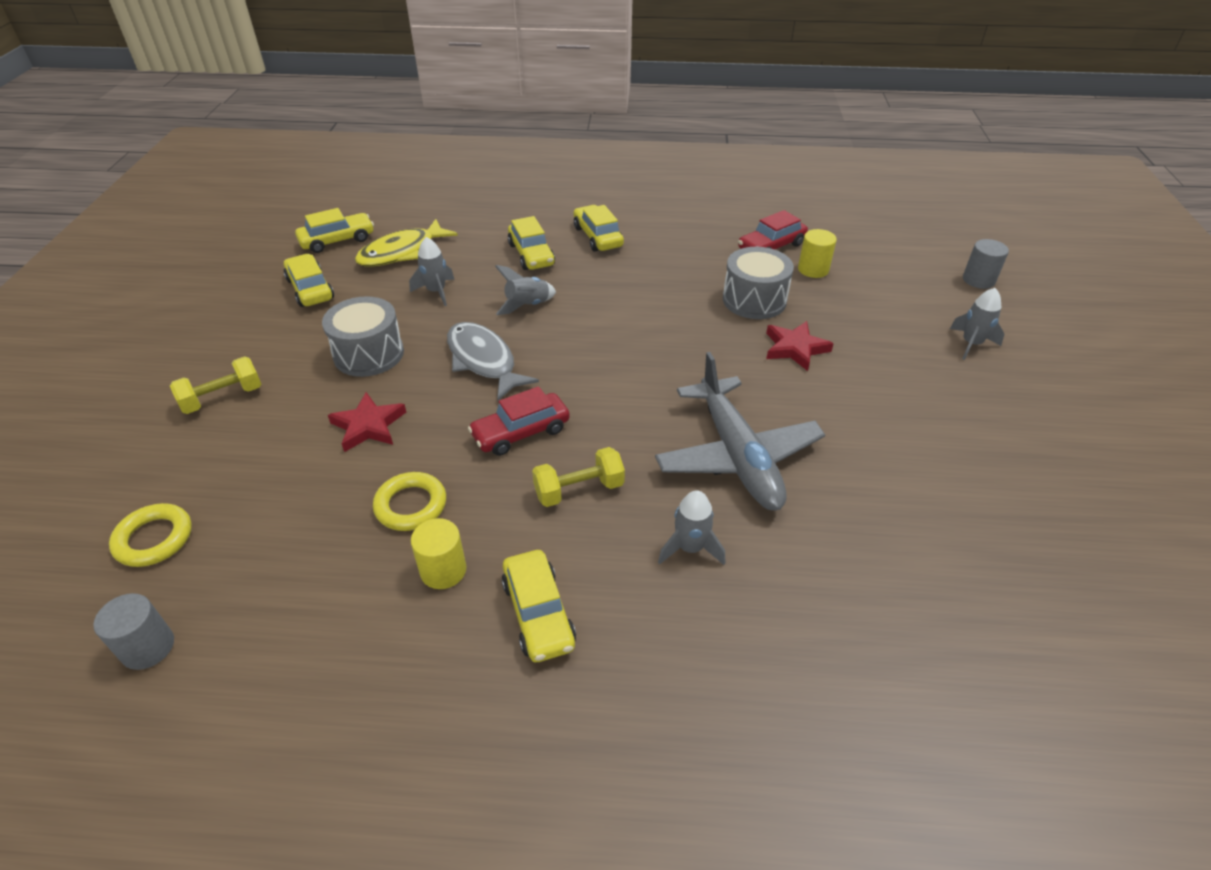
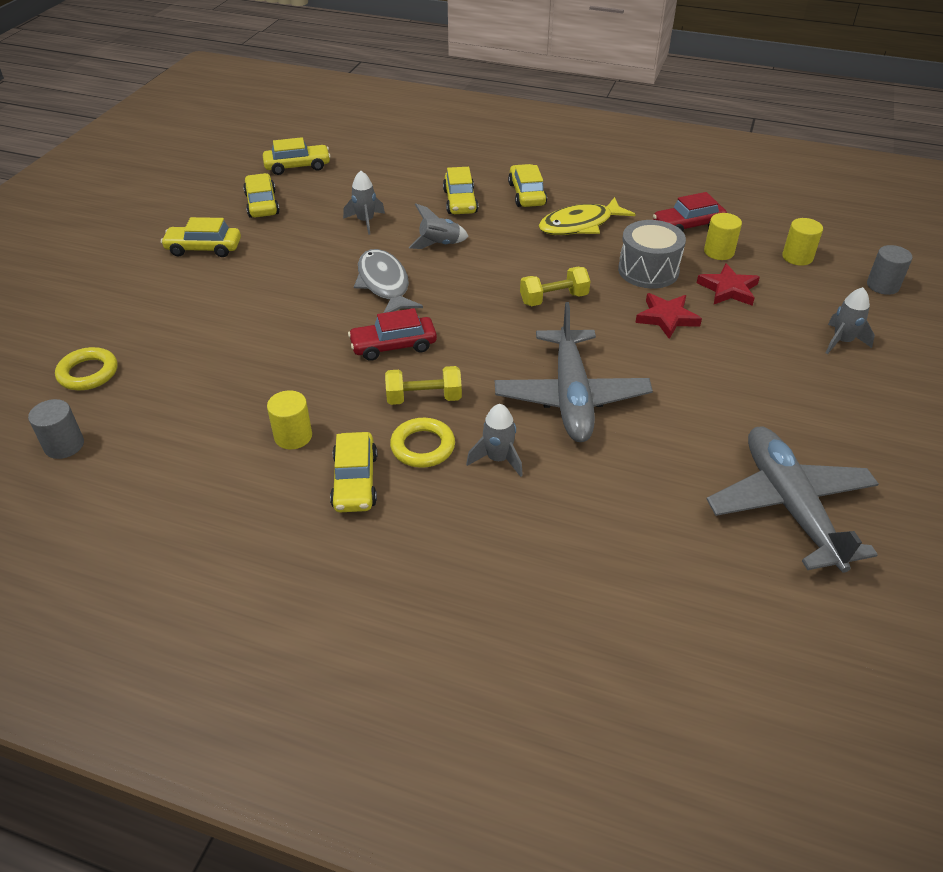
camera: 15 degrees right, 0 degrees up
yellow dumbbell [170,356,261,414] -> yellow dumbbell moved to [520,267,590,306]
grey drum [322,296,404,377] -> none
red star [328,392,406,452] -> red star moved to [697,263,760,306]
yellow fish [355,219,458,267] -> yellow fish moved to [538,197,635,235]
yellow ring [373,472,446,531] -> yellow ring moved to [390,418,455,468]
none -> yellow car [161,217,241,257]
none -> grey plane [707,427,879,573]
none -> yellow cylinder [782,218,823,266]

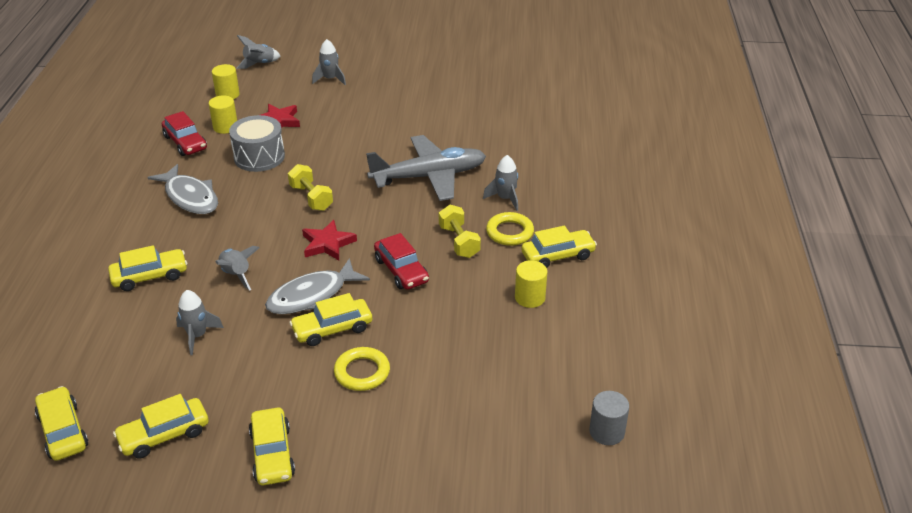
camera: 105 degrees left, 5 degrees down
yellow ring [55,347,117,390] -> yellow ring moved to [334,347,390,391]
yellow car [508,164,547,207] -> yellow car moved to [289,293,372,346]
yellow fish [538,197,635,235] -> grey fish [148,164,218,214]
red star [635,293,702,339] -> red star moved to [302,220,357,260]
grey plane [707,427,879,573] -> none
grey cylinder [867,245,913,295] -> grey rocket [237,35,281,69]

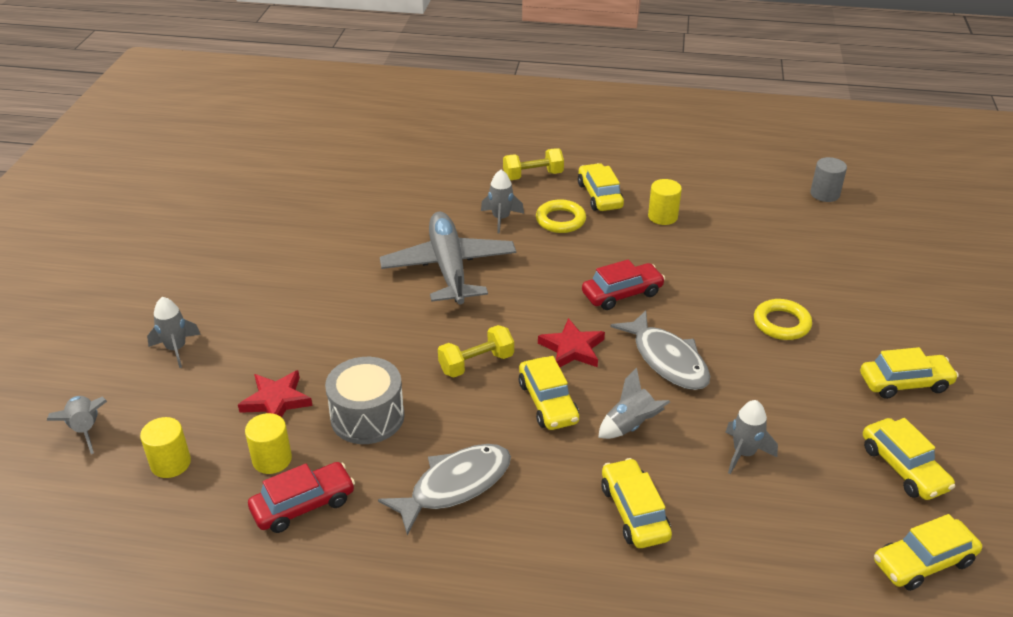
camera: 85 degrees left, 0 degrees up
yellow car [289,293,372,346] -> yellow car moved to [519,356,579,430]
yellow dumbbell [439,205,481,258] -> yellow dumbbell moved to [503,148,564,180]

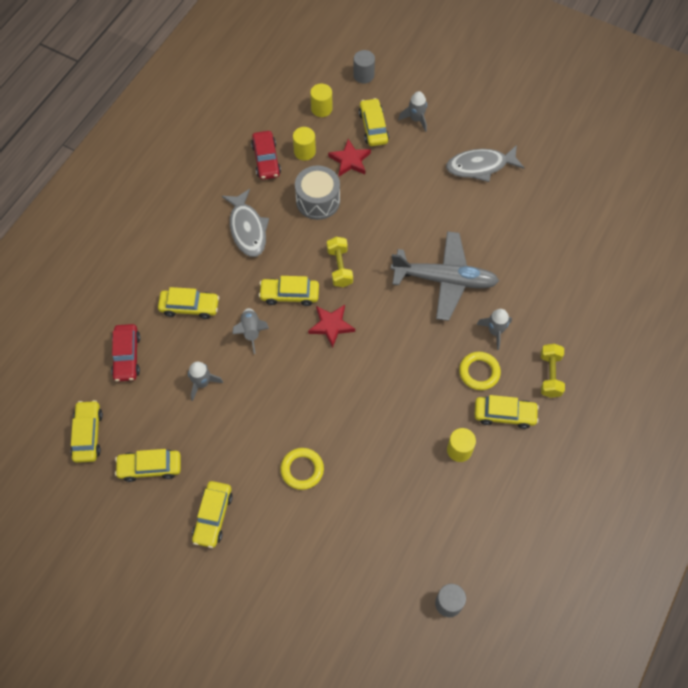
camera: 110 degrees right, 25 degrees up
grey rocket [47,396,107,454] -> grey cylinder [353,50,375,84]
red car [582,260,665,310] -> red car moved to [111,324,140,382]
grey fish [610,310,710,390] -> grey fish moved to [446,145,524,182]
none -> yellow car [359,98,389,146]

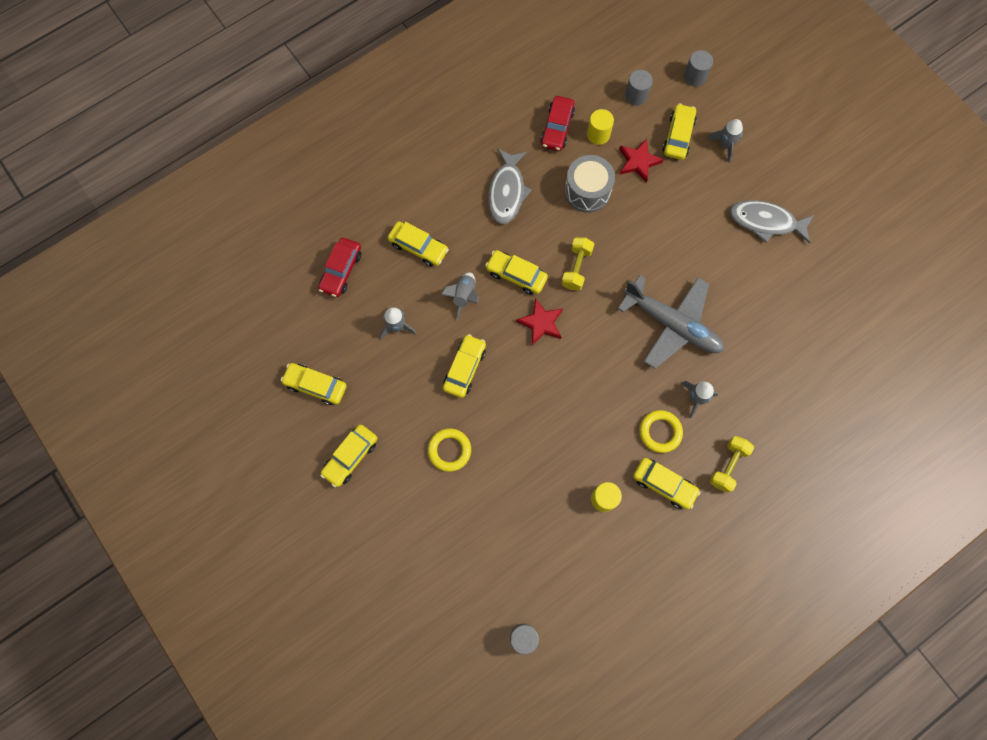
camera: 25 degrees right, 10 degrees up
yellow car [70,400,103,463] -> yellow car moved to [443,334,486,398]
yellow cylinder [310,84,332,117] -> grey cylinder [625,70,653,106]

